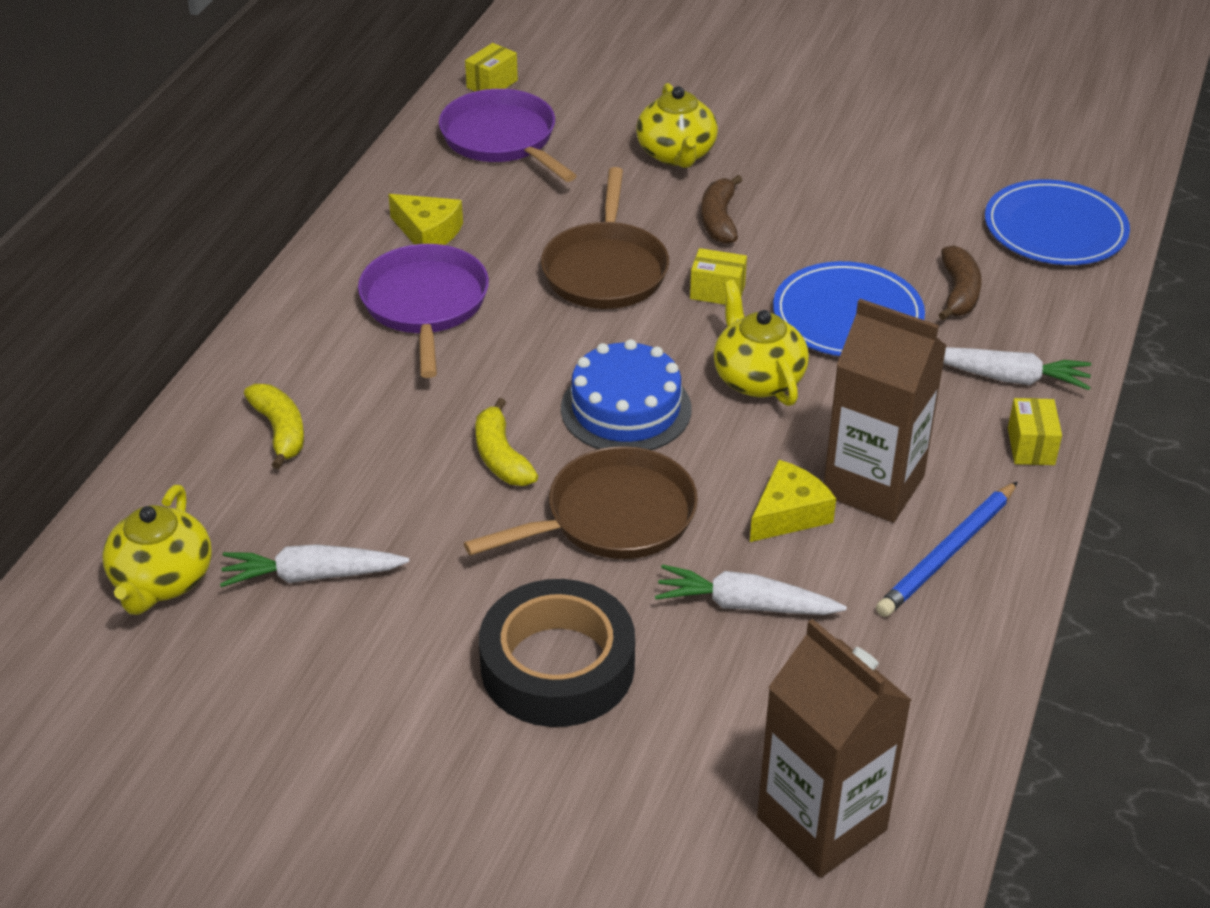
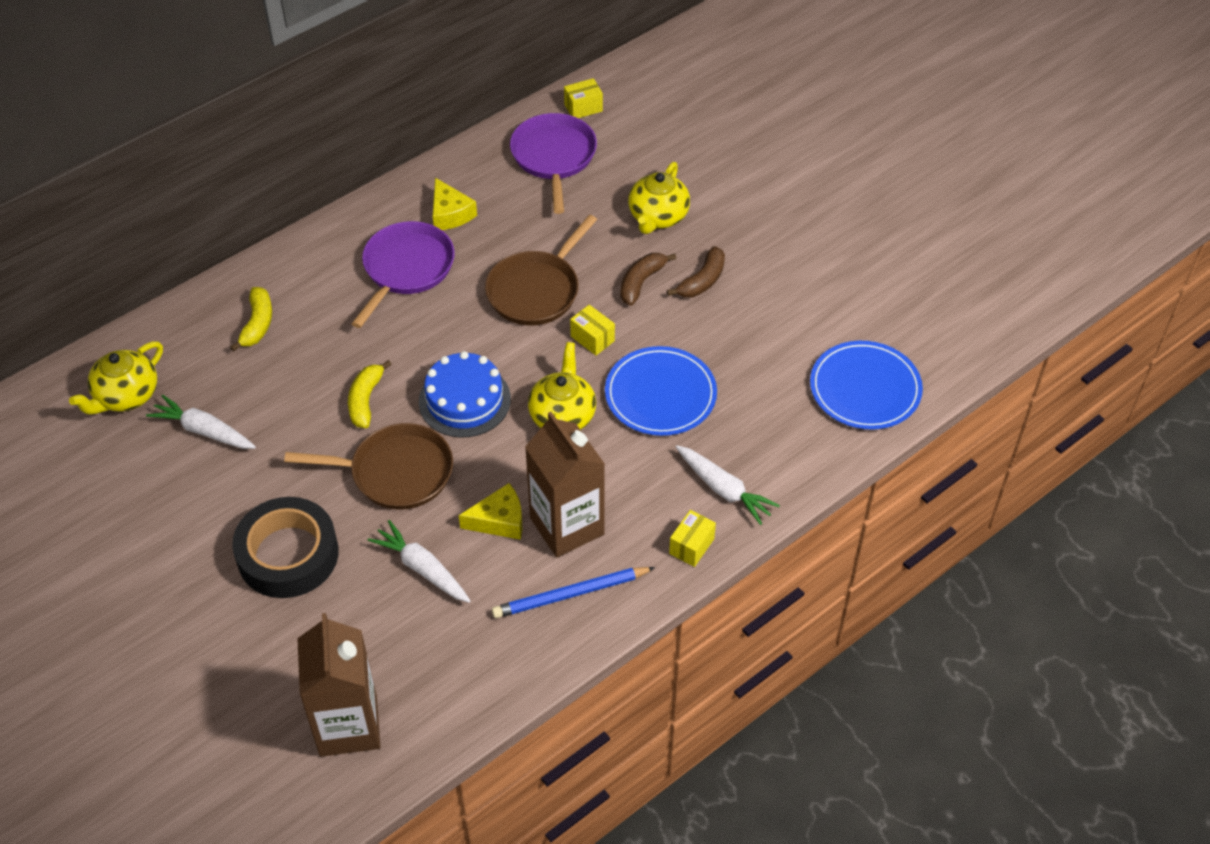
camera: 30 degrees right, 10 degrees up
brown banana [938,245,982,320] -> brown banana moved to [667,246,725,298]

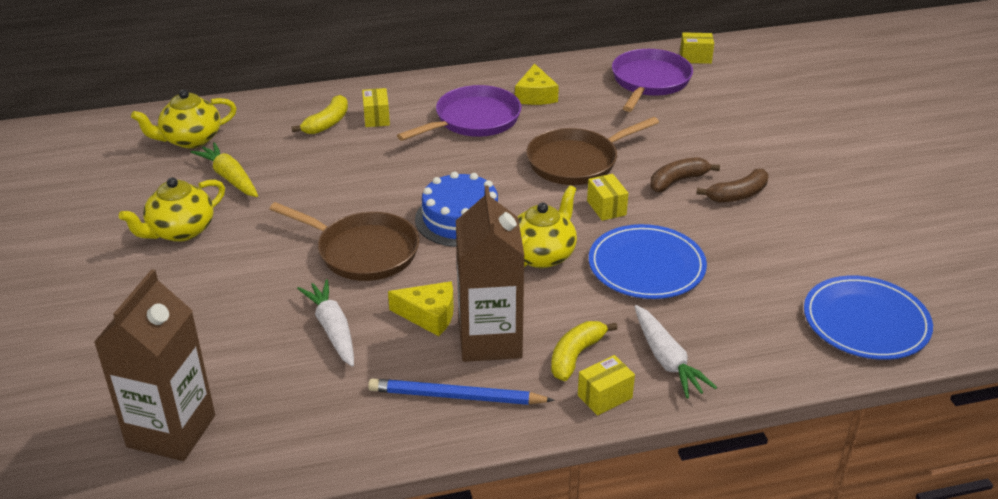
camera: 25 degrees right, 15 degrees down
white carrot [146,394,256,449] -> yellow carrot [191,142,258,197]
black tape [232,497,339,598] -> none
yellow banana [348,360,392,428] -> yellow banana moved to [551,321,618,381]
yellow teapot [628,162,690,234] -> yellow teapot moved to [119,177,225,242]
none -> yellow box [362,88,390,127]

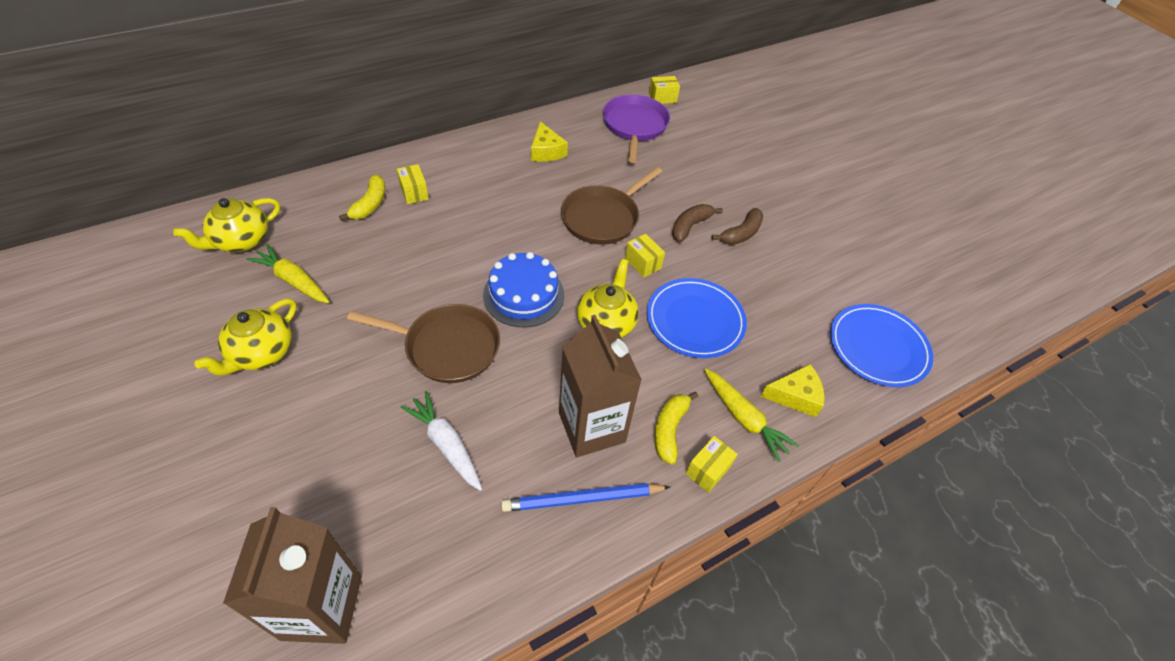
camera: 20 degrees left, 15 degrees up
yellow cheese [388,281,454,336] -> yellow cheese moved to [760,364,825,417]
purple pan [397,85,521,141] -> none
white carrot [634,305,717,398] -> yellow carrot [704,369,799,462]

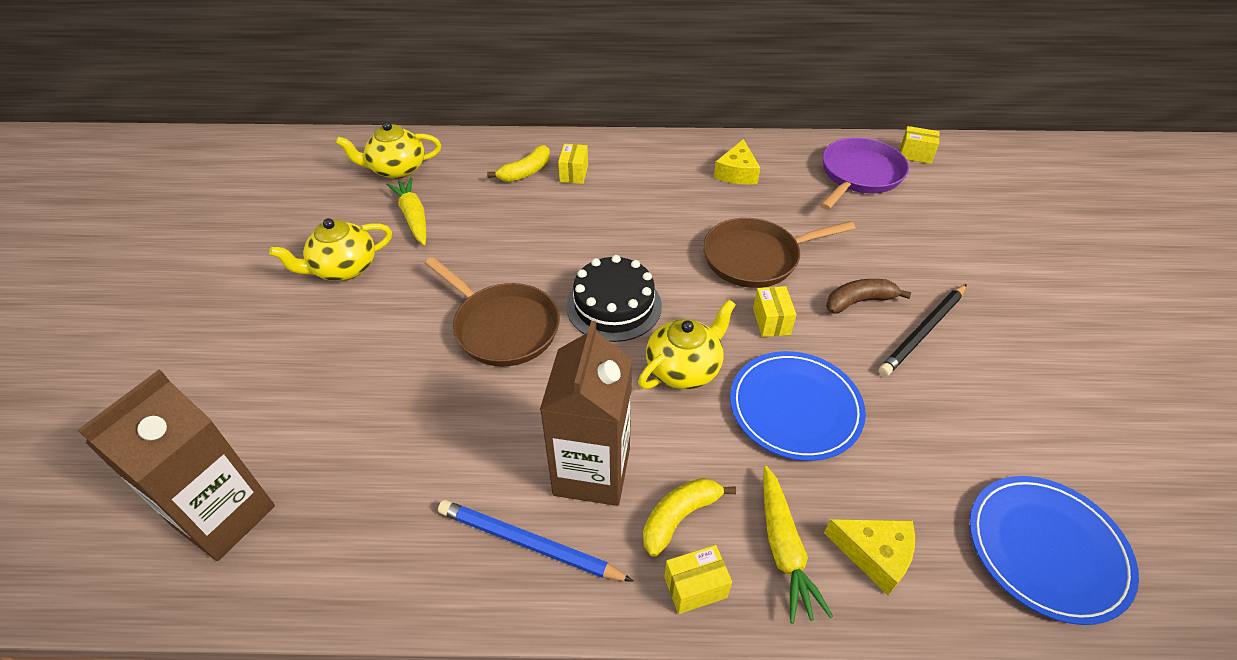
camera: 35 degrees right, 5 degrees down
white carrot [401,391,482,491] -> none
blue cake [483,252,564,327] -> black cake [566,255,662,342]
brown banana [711,208,763,245] -> black pencil [879,284,967,376]

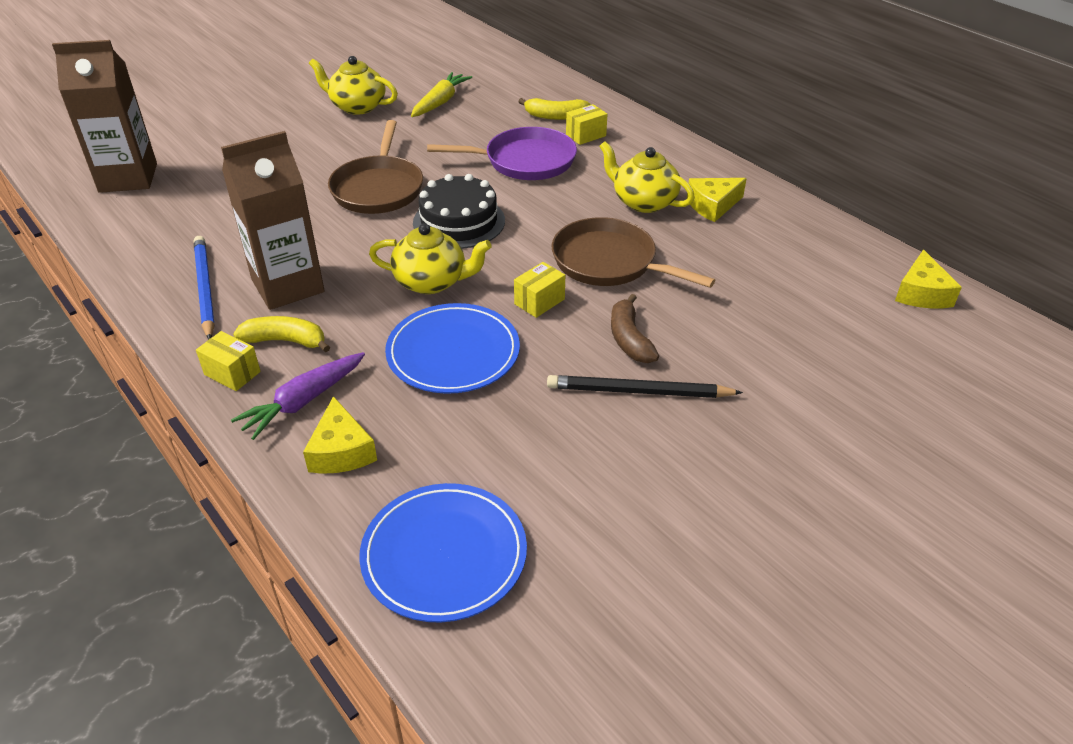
camera: 50 degrees right, 5 degrees down
yellow teapot [336,121,441,179] -> yellow teapot moved to [599,141,695,213]
yellow carrot [763,466,833,624] -> purple carrot [231,352,365,440]
purple pan [820,138,909,210] -> purple pan moved to [427,127,577,180]
brown banana [826,279,911,314] -> brown banana turned 135 degrees counterclockwise [611,294,659,363]
yellow box [900,126,940,164] -> yellow cheese [895,249,962,308]

